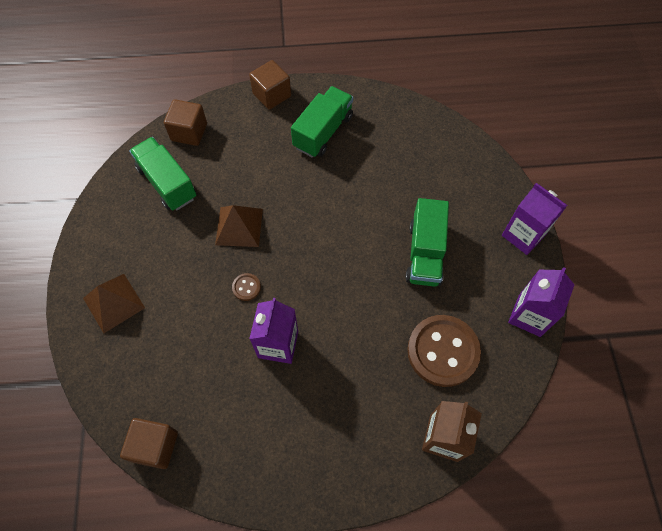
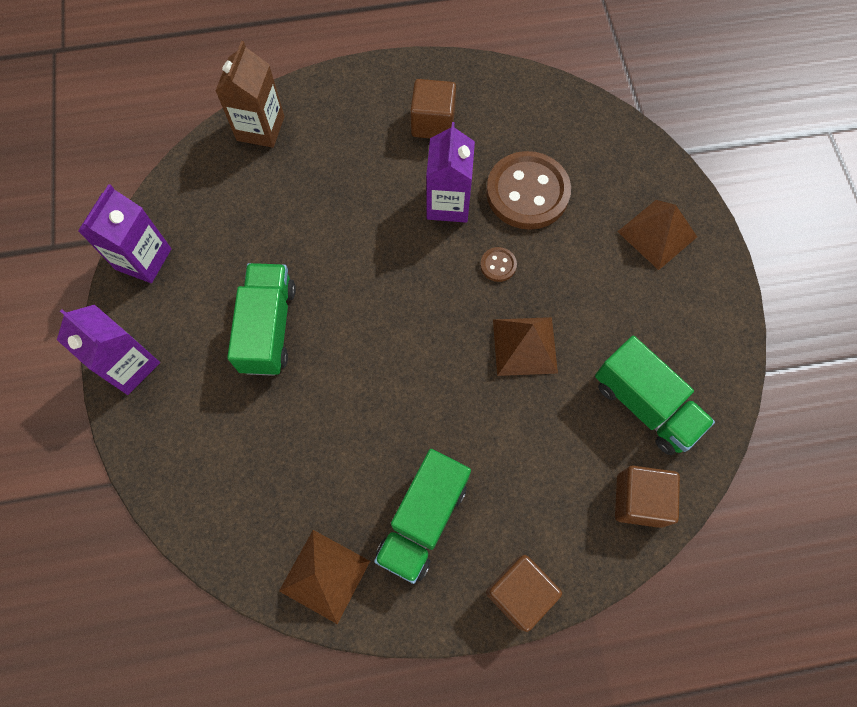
camera: 175 degrees right, 5 degrees up
brown cube [120,418,178,469] -> brown cube moved to [410,79,456,138]
brown button [407,315,481,387] -> brown button moved to [486,151,571,230]
none -> brown pyramid [279,530,370,624]

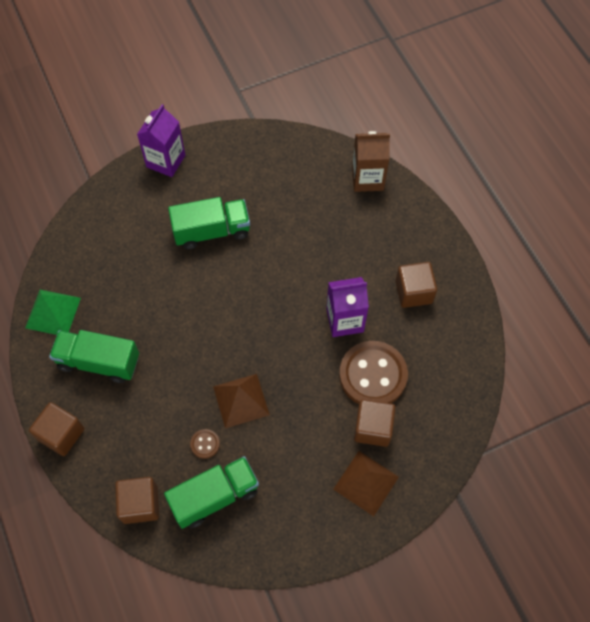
camera: 75 degrees right, 5 degrees down
purple carton [78,184,171,283] -> none
brown pyramid [279,530,370,624] -> green pyramid [25,290,81,335]
brown button [480,247,517,282] -> brown button moved to [190,429,220,459]
green truck [595,336,715,455] -> green truck turned 150 degrees counterclockwise [164,456,259,529]
none -> brown cube [354,399,396,447]

